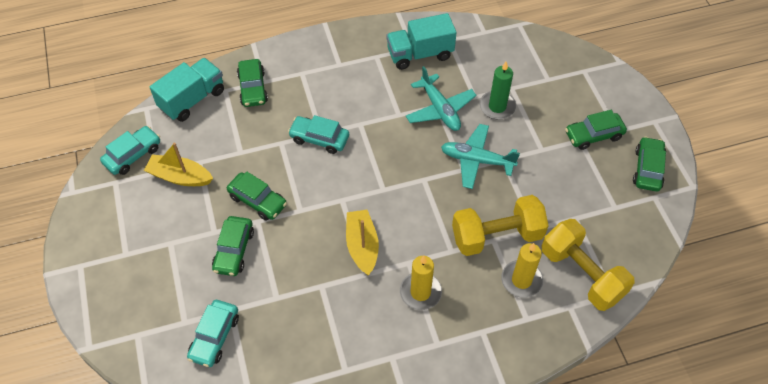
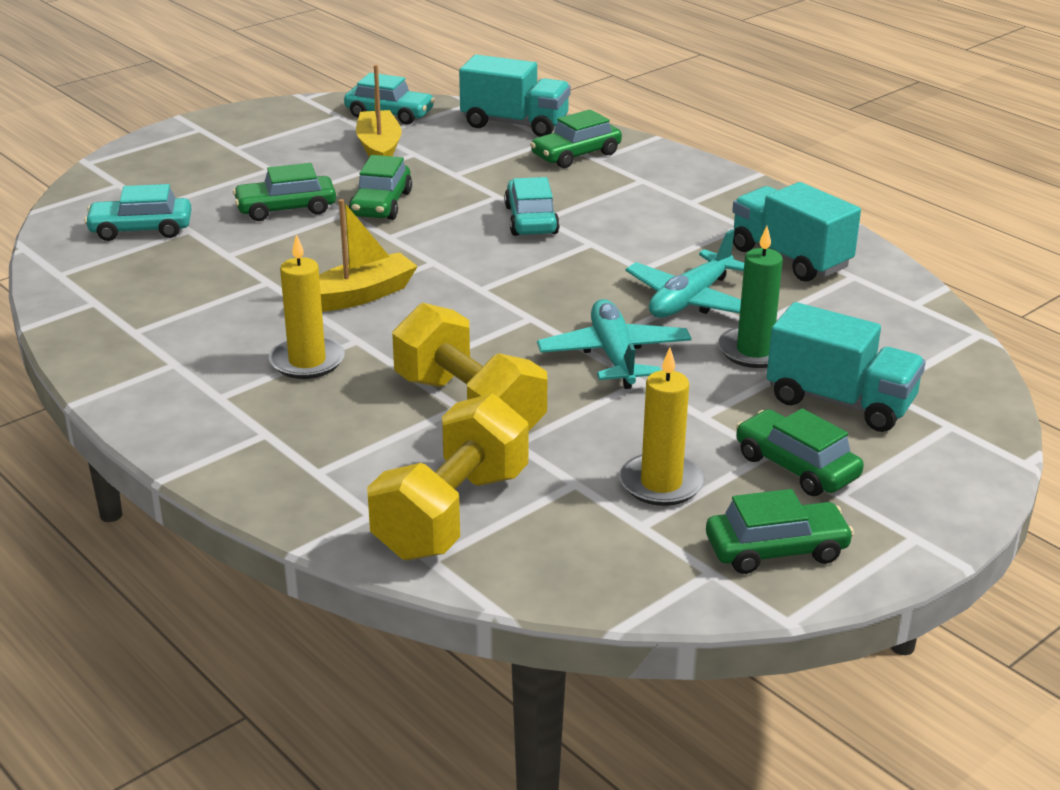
camera: 65 degrees right, 25 degrees down
yellow candle [501,243,544,298] -> yellow candle moved to [619,348,704,506]
none -> turquoise truck [767,302,926,432]

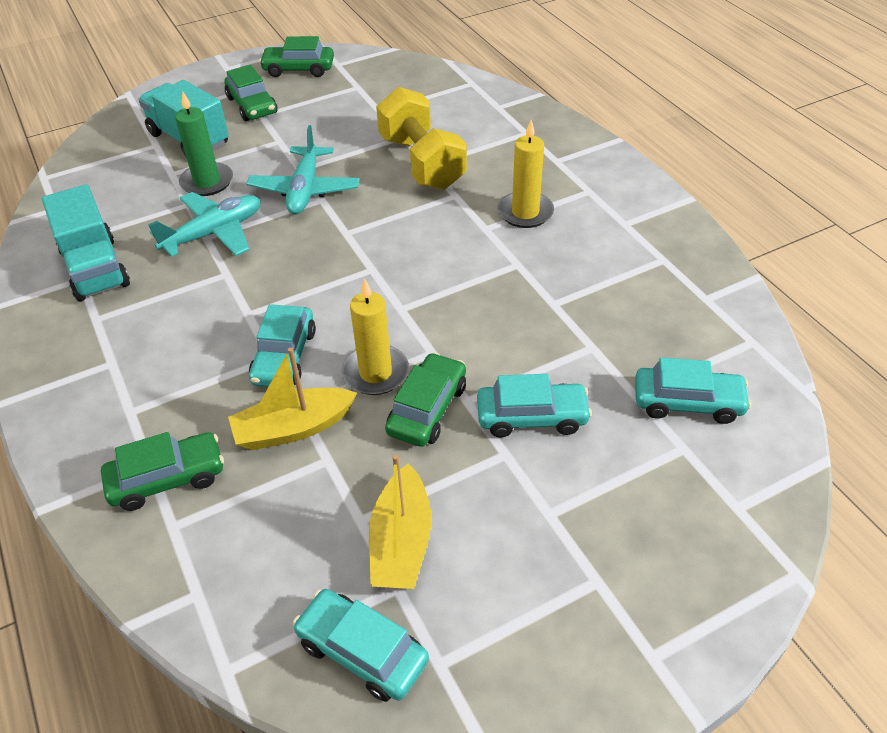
camera: 165 degrees left, 15 degrees up
green car [233,163,336,221] -> turquoise car [477,374,592,438]
yellow boat [319,199,418,312] -> yellow boat moved to [228,347,357,450]
yellow dumbbell [367,393,529,560] -> none
turquoise truck [459,55,571,137] -> none
yellow candle [619,348,704,506] -> yellow candle moved to [342,279,409,395]

